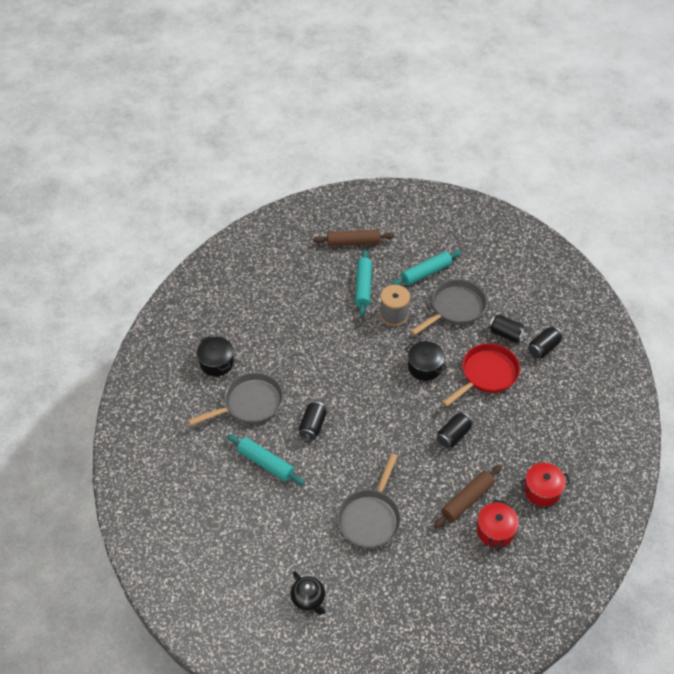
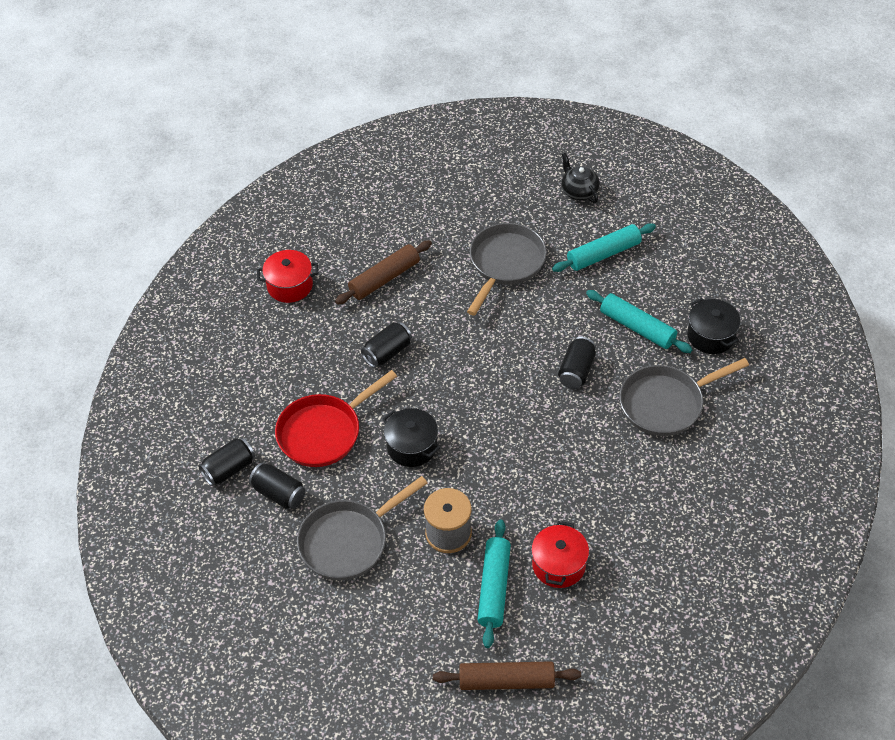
camera: 175 degrees left, 0 degrees up
black pot [197,336,234,376] -> black pot moved to [687,298,741,354]
turquoise rolling pin [391,250,462,285] -> turquoise rolling pin moved to [552,223,656,272]
red pot [477,500,519,548] -> red pot moved to [531,521,589,588]

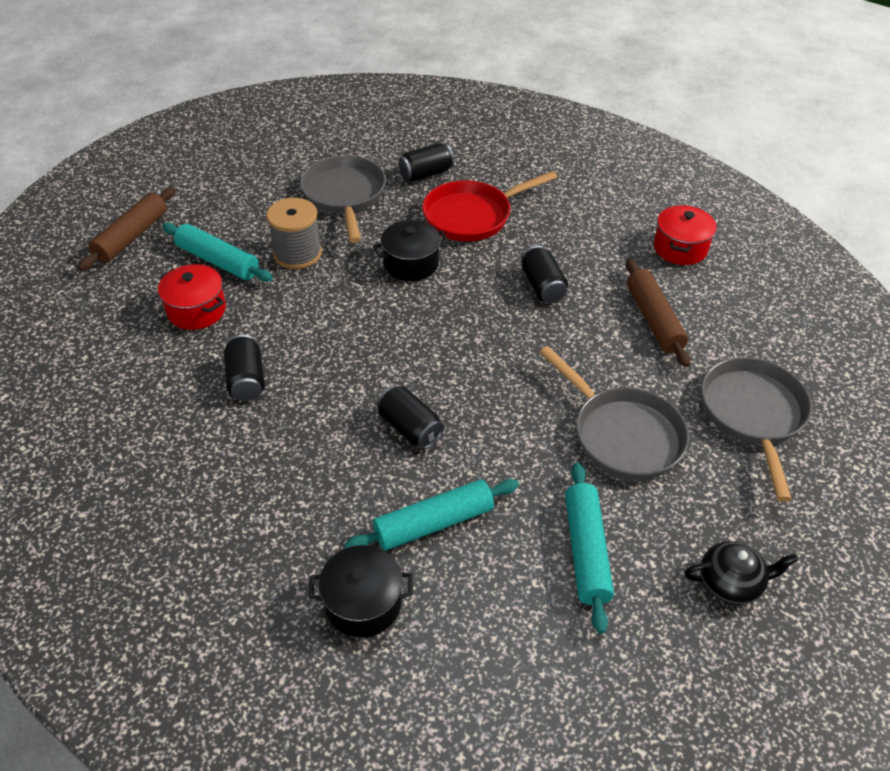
camera: 115 degrees right, 5 degrees down
black can [198,438,255,486] -> black can moved to [224,334,265,401]
red pan [275,370,397,467] -> red pan turned 105 degrees counterclockwise [422,171,557,242]
grey pan [619,358,749,436] -> grey pan moved to [701,357,812,502]

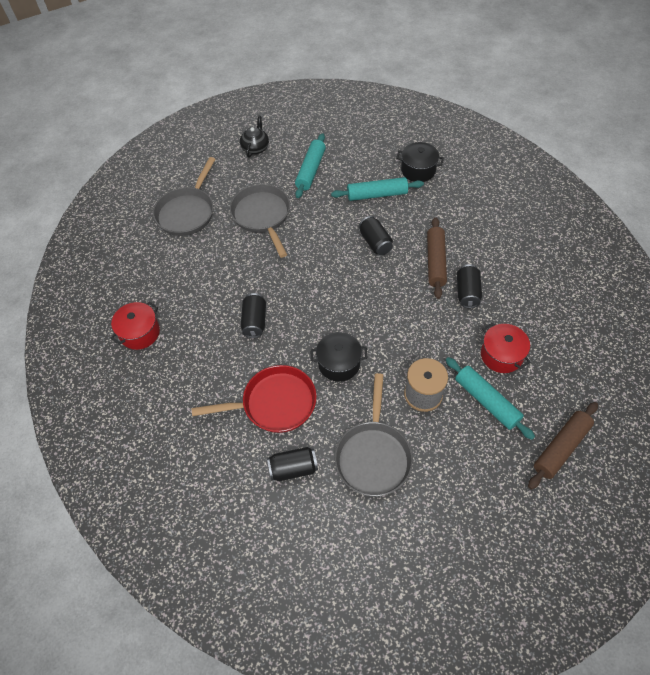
camera: 160 degrees left, 10 degrees up
brown rolling pin [626,259,690,367] -> brown rolling pin moved to [427,217,447,299]
black teapot [685,541,798,605] -> black teapot turned 90 degrees clockwise [240,116,269,158]

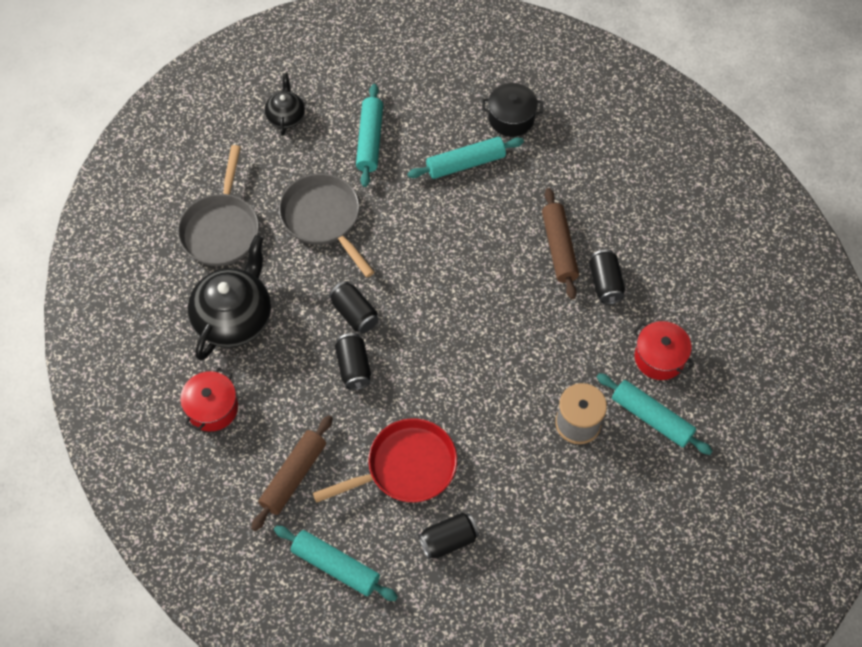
camera: 15 degrees left, 5 degrees up
black pot [311,332,368,382] -> none
grey pan [335,373,413,496] -> none
black can [359,216,393,255] -> black can moved to [329,281,378,333]
brown rolling pin [528,402,598,490] -> brown rolling pin moved to [251,415,332,531]
none -> black teapot [188,235,271,360]
none -> turquoise rolling pin [274,526,398,601]

